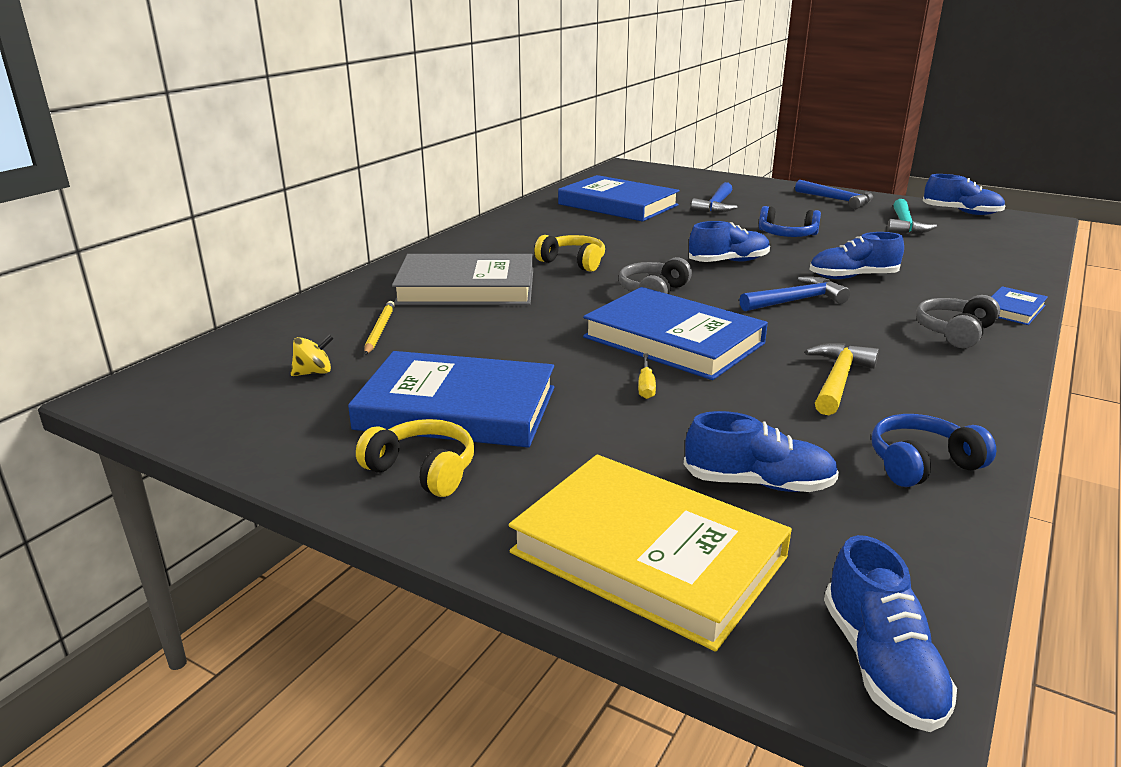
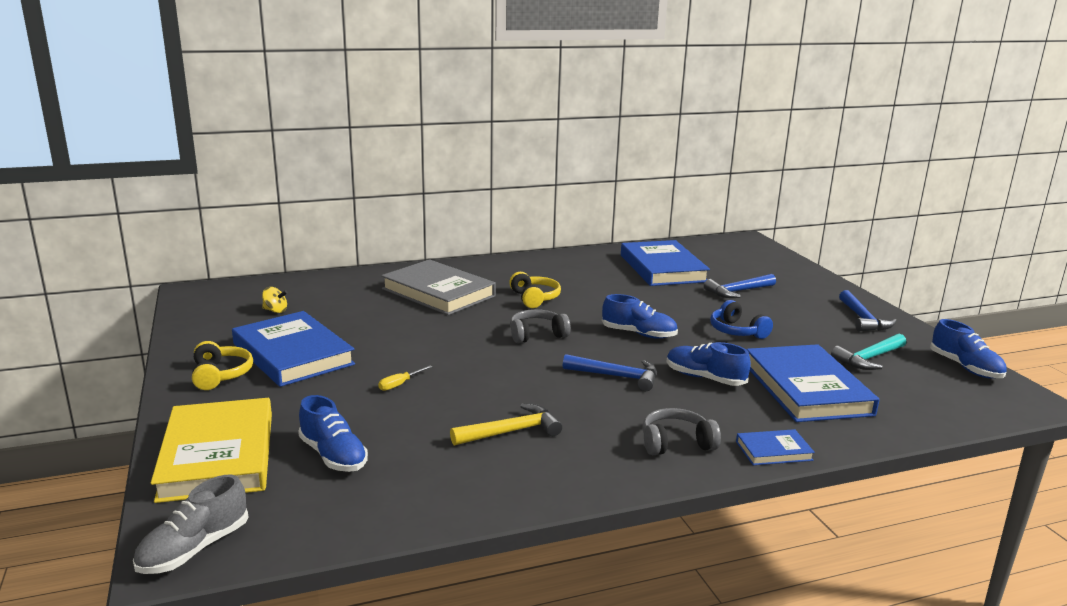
camera: 40 degrees right, 5 degrees down
yellow pencil [364,301,395,355] -> none
blue book [583,287,768,380] -> blue book moved to [746,344,880,422]
blue shoe [824,535,957,732] -> grey shoe [133,475,249,574]
blue headphones [872,414,996,487] -> none

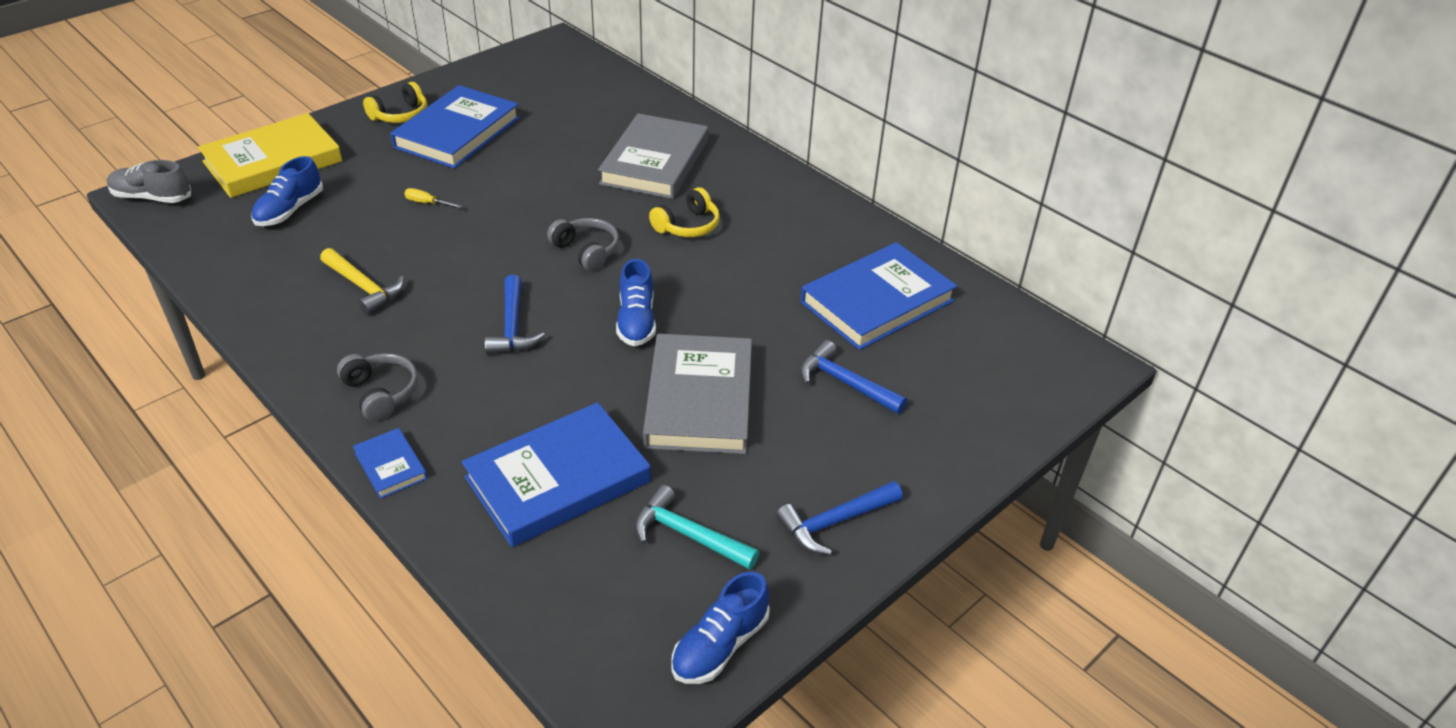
camera: 65 degrees right, 20 degrees up
yellow spinning top [262,287,288,313] -> none
blue shoe [667,342,751,386] -> none
blue headphones [710,300,773,339] -> grey book [643,334,752,454]

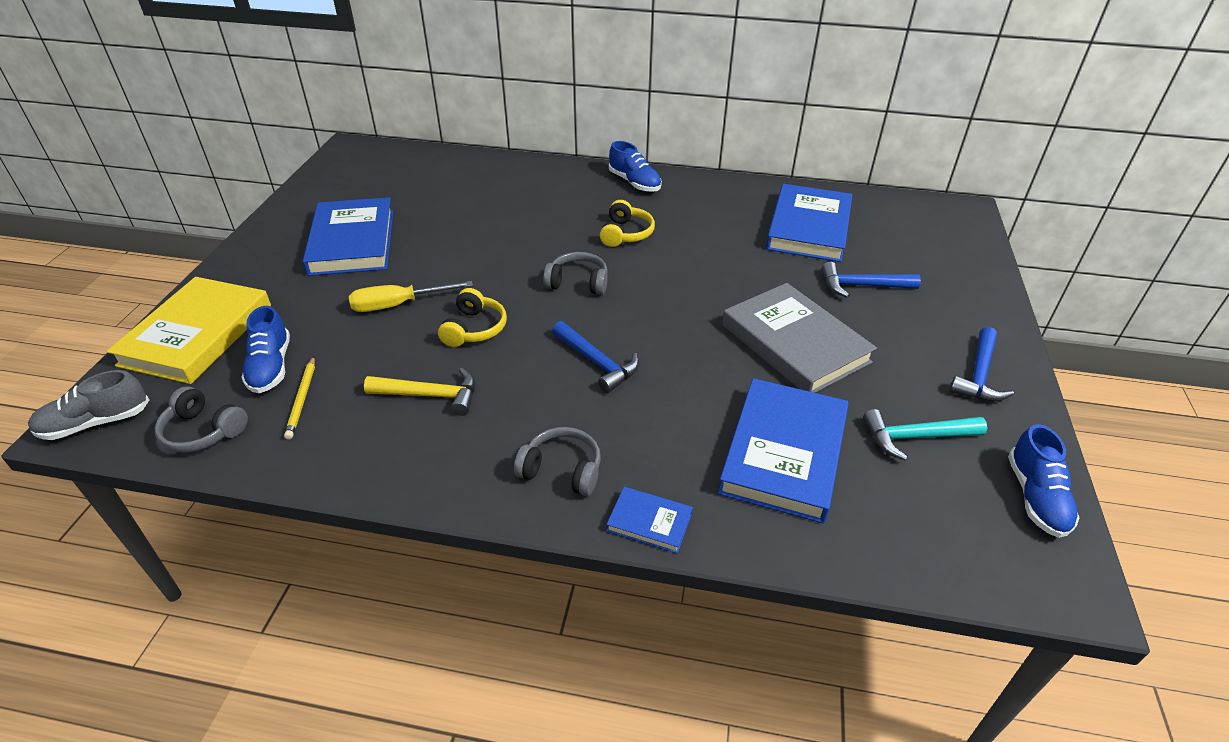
camera: 35 degrees left, 0 degrees up
yellow headphones [363,82,427,123] -> yellow headphones moved to [438,288,507,347]
yellow screwdriver [404,188,462,208] -> yellow screwdriver [349,281,473,312], size x1.90
grey book [598,113,708,199] -> none
blue shoe [616,259,656,346] -> blue shoe moved to [609,141,662,192]
none -> grey headphones [154,386,248,453]
none -> yellow pencil [284,356,315,440]

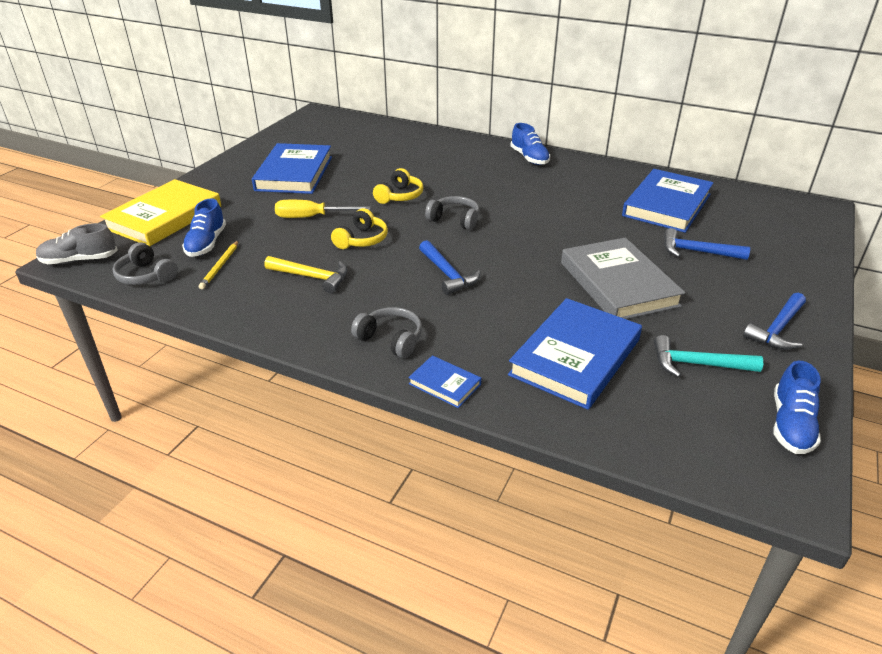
camera: 15 degrees right, 5 degrees down
yellow headphones [600,200,655,247] -> yellow headphones moved to [373,168,423,204]

